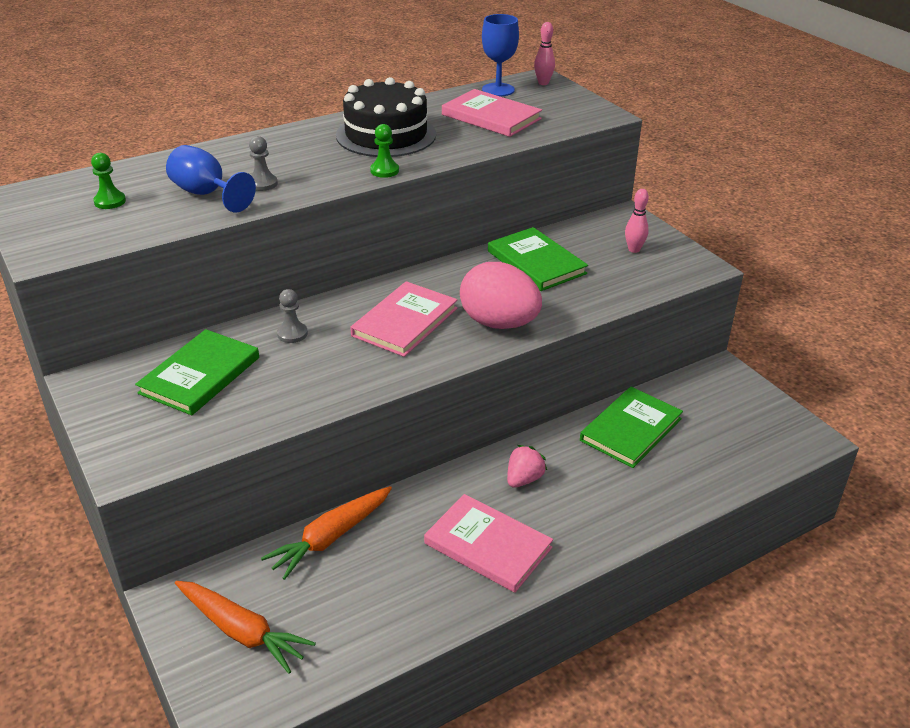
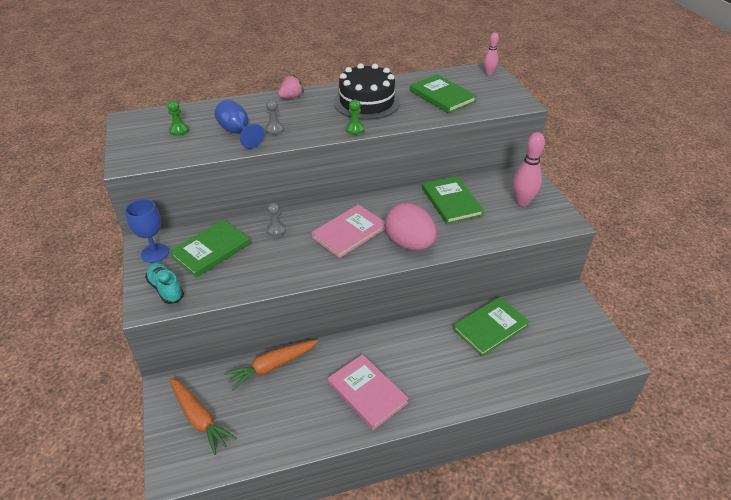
camera: 15 degrees right, 5 degrees up
pink book [442,89,542,137] -> green book [410,74,477,113]
blue goblet [482,14,519,96] -> blue goblet moved to [125,199,169,263]
pink strawberry [507,445,547,488] -> pink strawberry moved to [278,75,304,98]
pink bowling pin [625,189,649,253] -> pink bowling pin [513,132,545,206], size x1.70
none -> turquoise shoe [145,263,184,304]

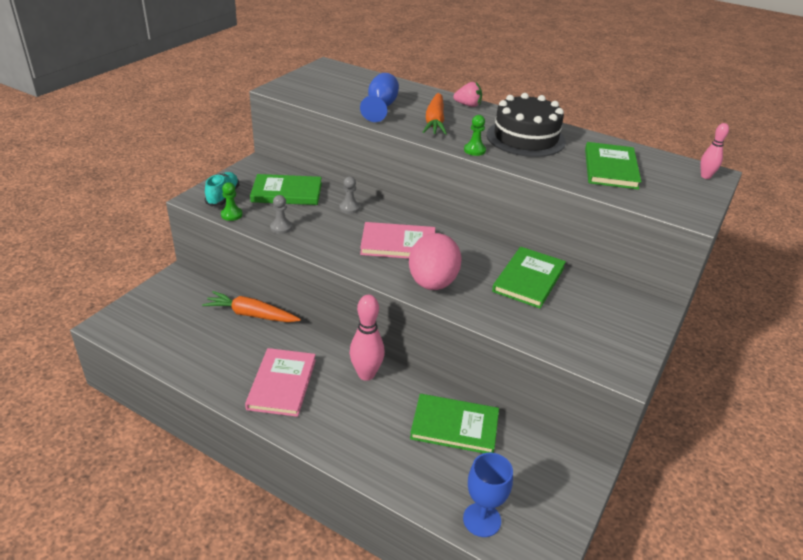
camera: 45 degrees right, 5 degrees down
blue goblet [125,199,169,263] -> blue goblet moved to [463,453,513,537]
green pawn [167,100,189,136] -> green pawn moved to [221,182,243,221]
orange carrot [170,378,237,455] -> orange carrot moved to [423,93,447,135]
grey pawn [265,99,284,135] -> grey pawn moved to [270,195,292,234]
pink bowling pin [513,132,545,206] -> pink bowling pin moved to [350,295,385,381]

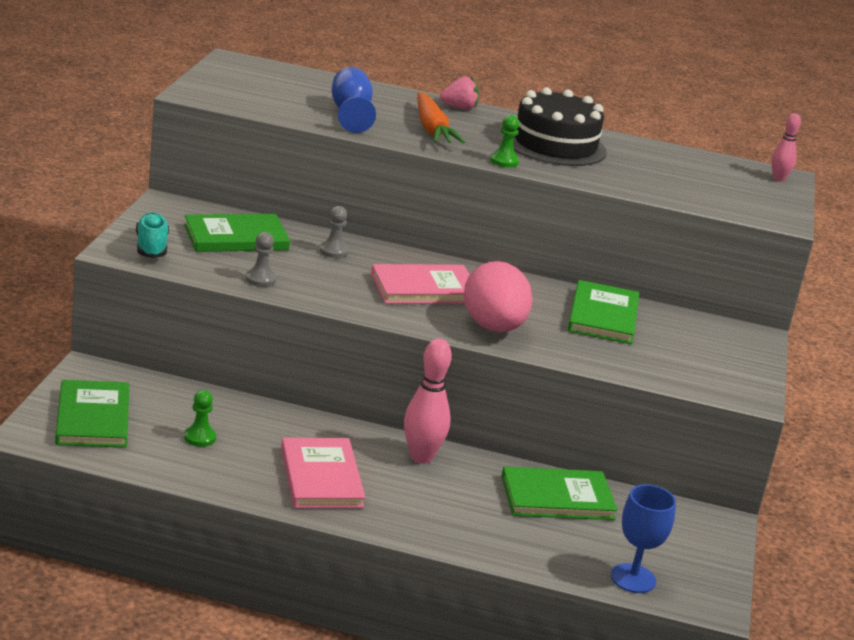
camera: 20 degrees left, 10 degrees down
orange carrot [202,291,301,322] -> none
green pawn [221,182,243,221] -> green pawn moved to [184,390,216,447]
green book [585,142,642,190] -> green book moved to [55,380,129,448]

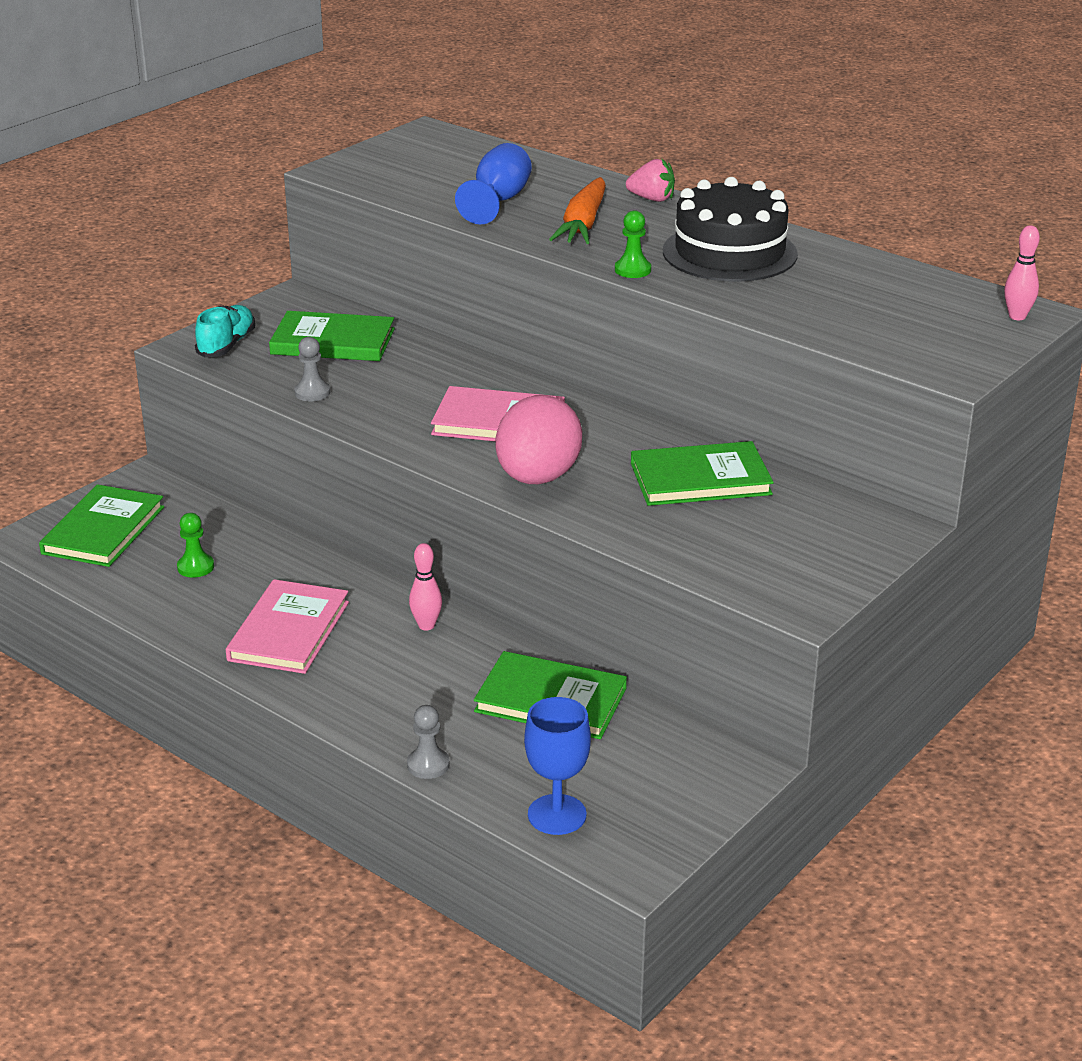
camera: 30 degrees right, 5 degrees up
grey pawn [320,206,349,258] -> grey pawn moved to [407,705,449,779]
pink bowling pin [404,338,452,464] -> pink bowling pin [409,543,442,630], size x0.59
green book [568,280,639,344] -> green book turned 45 degrees clockwise [631,441,774,506]

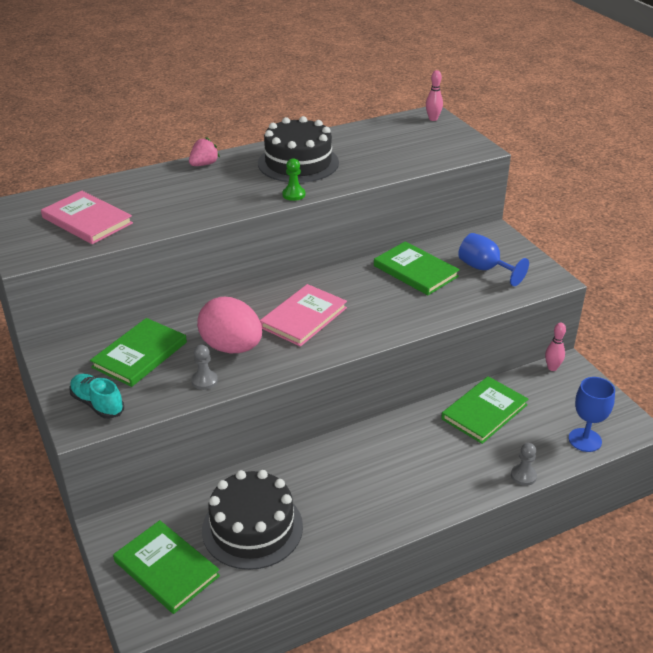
camera: 65 degrees left, 5 degrees up
green pawn [177,513,214,578] -> black cake [202,470,303,570]
pink book [226,579,349,674] -> pink book moved to [41,191,133,244]
pink bowling pin [409,543,442,630] -> pink bowling pin moved to [545,323,566,371]
blue goblet [455,143,532,224] -> blue goblet moved to [458,233,529,286]
pink egg [495,395,582,484] -> pink egg moved to [197,297,262,353]
orange carrot [549,177,606,244] -> none
green book [631,441,774,506] -> green book turned 60 degrees counterclockwise [374,241,460,295]

